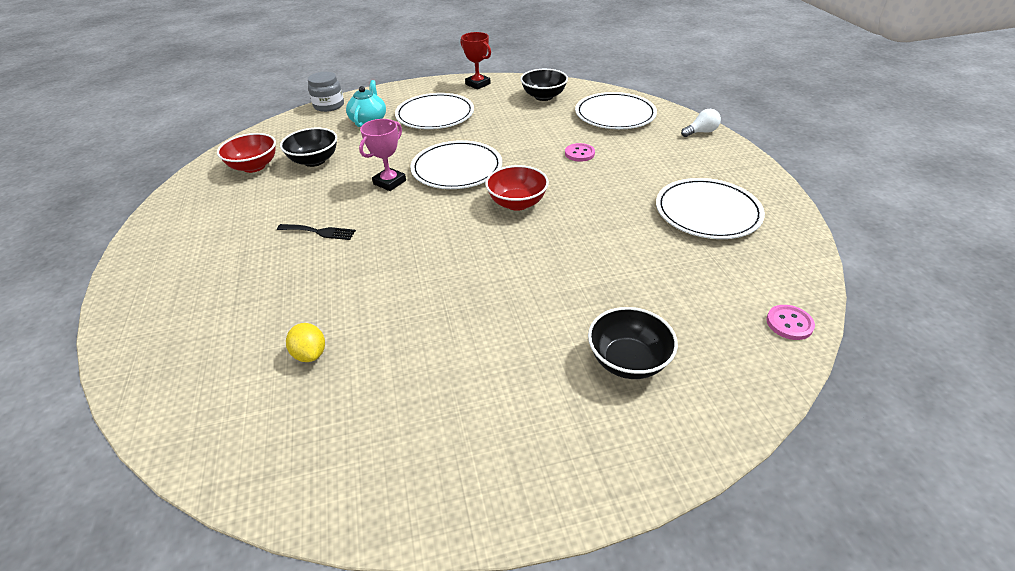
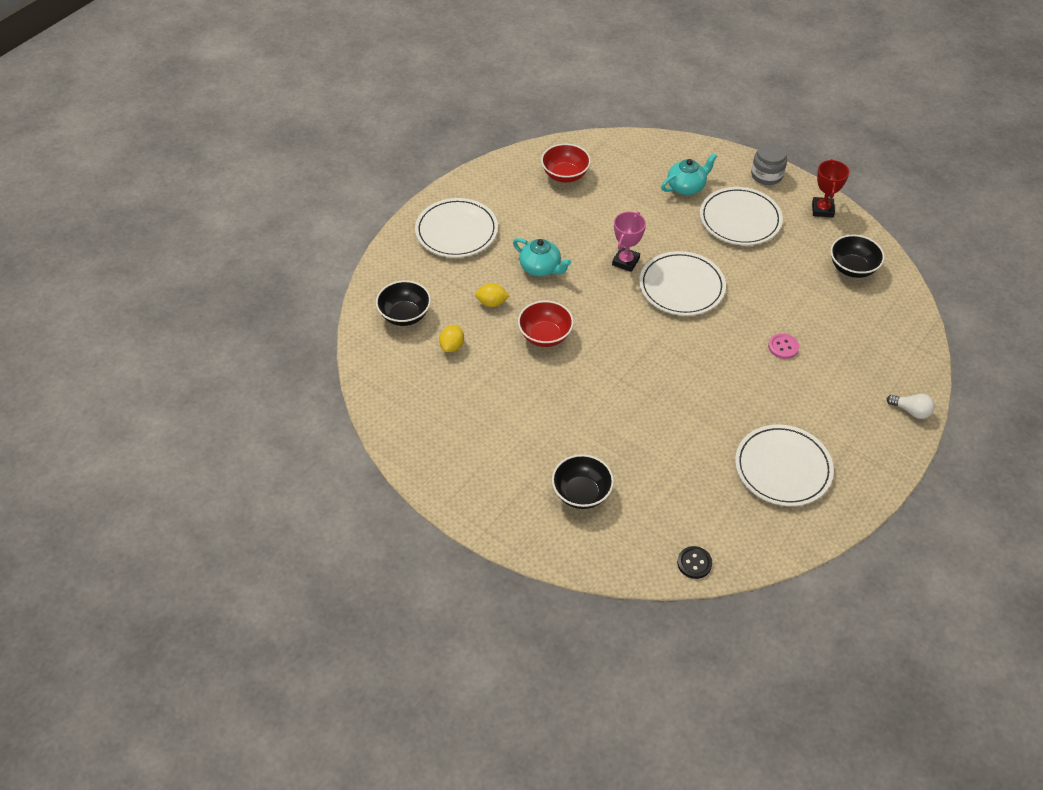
camera: 50 degrees right, 10 degrees up
black fork [277,224,356,240] -> turquoise teapot [513,238,571,277]
black bowl [280,128,337,167] -> black bowl moved to [376,280,431,326]
grey jar [308,72,344,112] -> grey jar moved to [751,142,787,185]
pink trophy [359,119,406,191] -> pink trophy turned 60 degrees counterclockwise [612,212,646,272]
red bowl [485,165,549,211] -> red bowl moved to [518,301,574,347]
white plate [575,92,657,129] -> white plate moved to [415,198,498,258]
pink button [766,305,815,340] -> black button [677,546,712,579]
none -> yellow lemon [475,283,509,307]

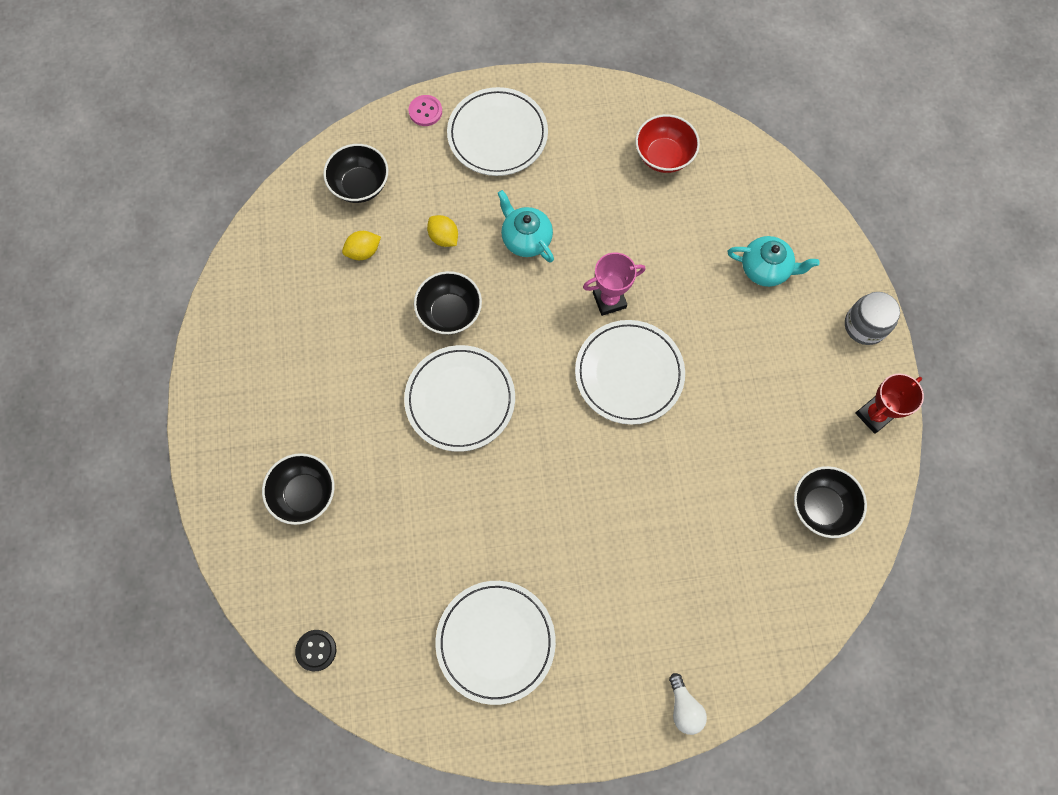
camera: 45 degrees right, 20 degrees up
turquoise teapot [513,238,571,277] -> turquoise teapot turned 150 degrees clockwise [498,190,554,263]
red bowl [518,301,574,347] -> black bowl [414,271,482,335]
white plate [700,187,783,245] -> white plate moved to [404,345,515,452]
pink button [768,333,799,359] -> pink button moved to [409,95,442,126]

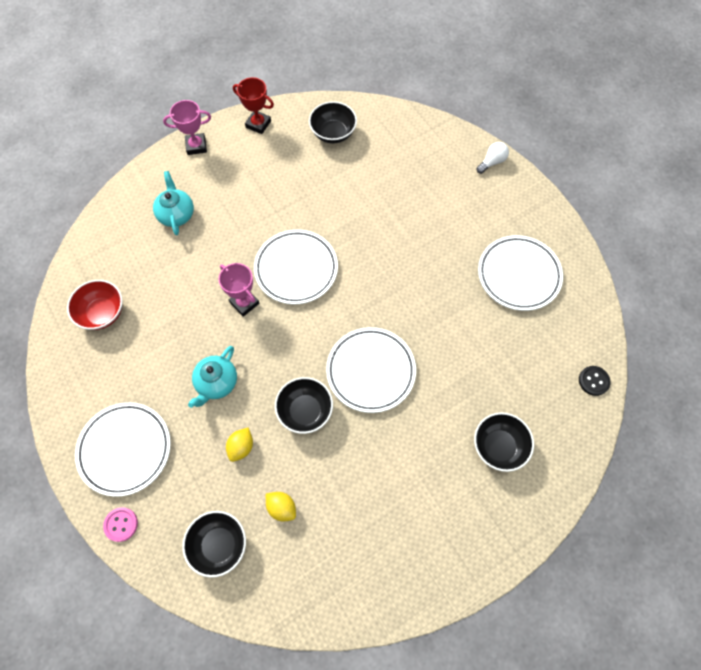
camera: 115 degrees left, 5 degrees down
grey jar [845,292,900,345] -> pink trophy [163,100,211,155]

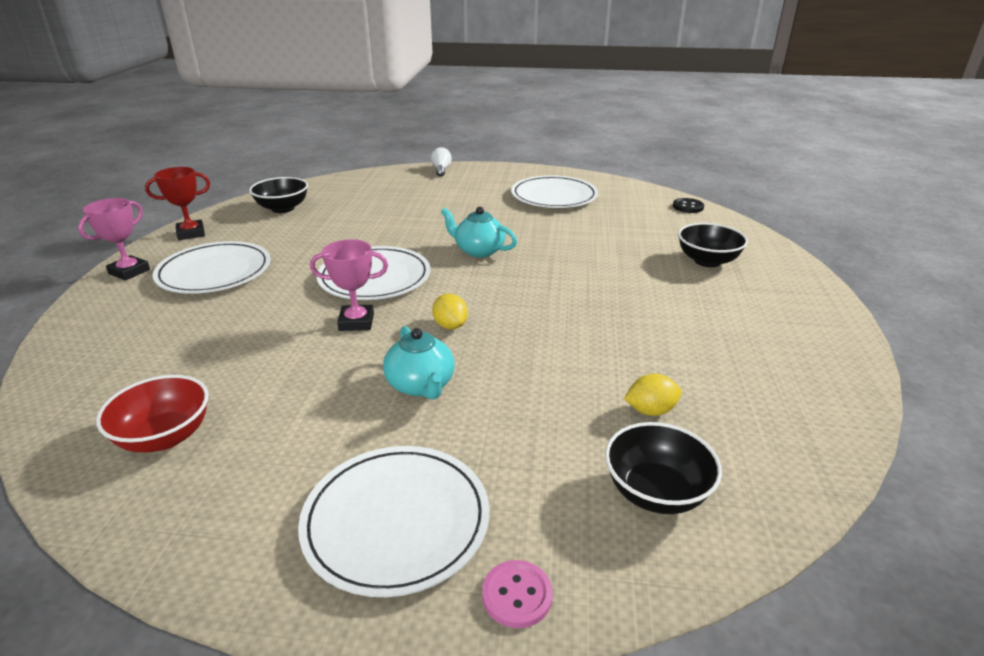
camera: 50 degrees left, 35 degrees down
turquoise teapot [153,171,194,235] -> turquoise teapot moved to [441,207,517,258]
yellow lemon [226,427,253,462] -> yellow lemon moved to [432,293,468,329]
black bowl [275,377,333,434] -> none
white plate [326,327,416,413] -> white plate moved to [152,241,271,294]

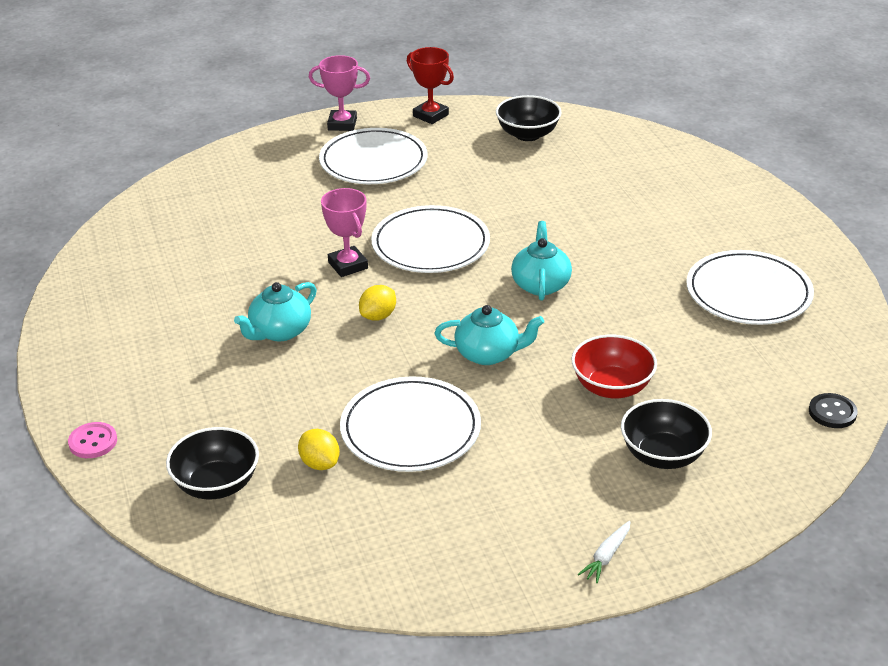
camera: 65 degrees right, 5 degrees up
red bowl [96,375,209,453] -> red bowl moved to [571,335,657,398]
white plate [298,446,490,597] -> white plate moved to [340,376,481,472]
white light bulb [431,147,452,177] -> none
none -> turquoise teapot [434,305,544,365]
none -> white carrot [578,521,631,583]

